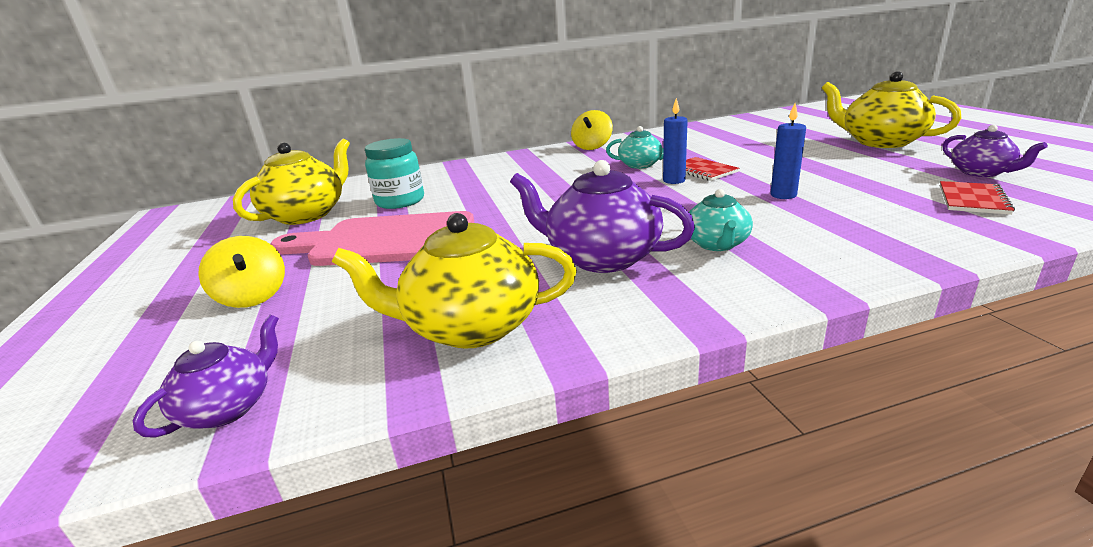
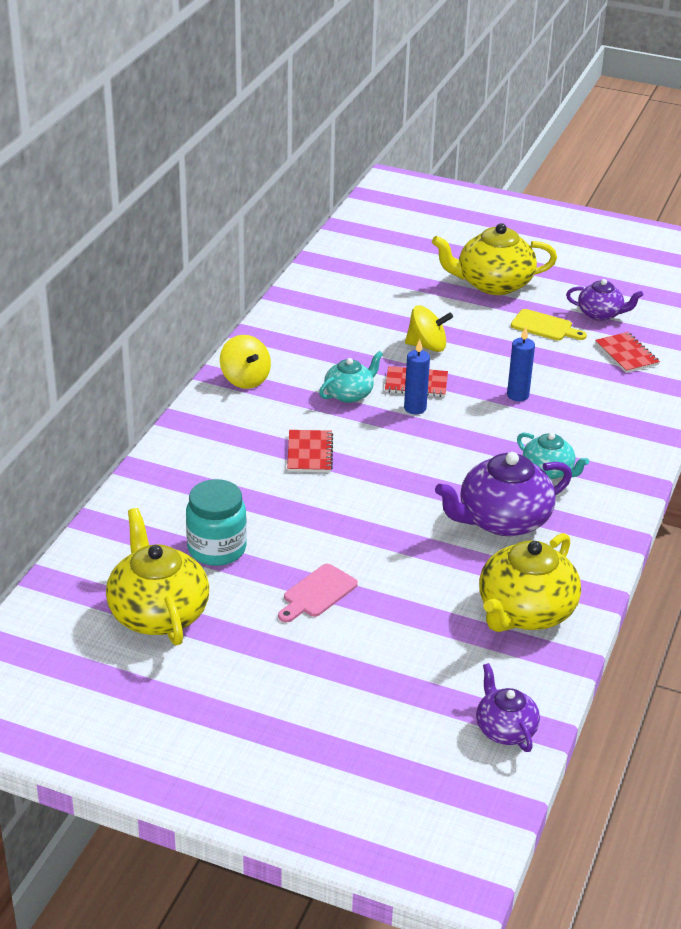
camera: 55 degrees left, 10 degrees up
yellow spinning top [198,236,285,308] -> yellow spinning top moved to [405,305,453,352]
pink cutting board [270,211,474,266] -> pink cutting board [278,564,358,623], size x0.45
none -> red notebook [287,430,333,472]
none -> yellow cutting board [511,309,587,341]

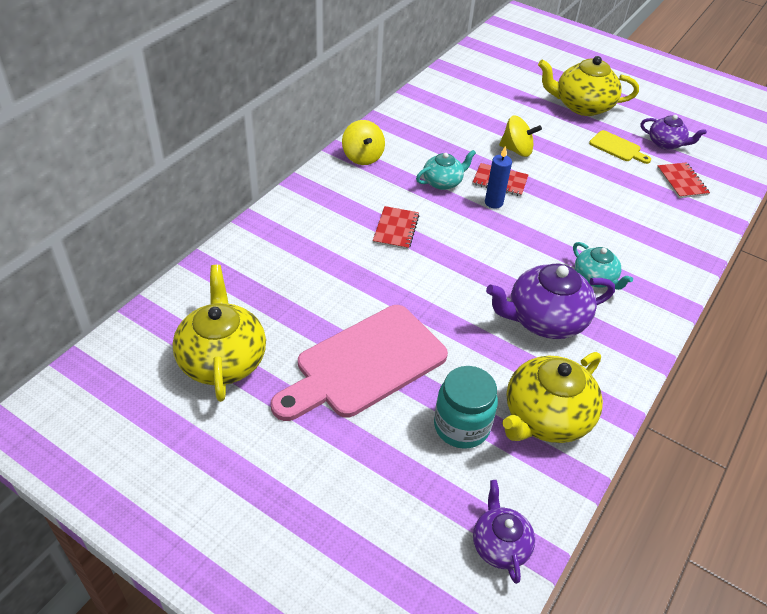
camera: 10 degrees right, 10 degrees up
turquoise jar [186,479,247,566] -> turquoise jar moved to [434,366,498,449]
pink cutting board [278,564,358,623] -> pink cutting board [271,305,448,421], size x2.21
blue candle [507,327,535,401] -> none

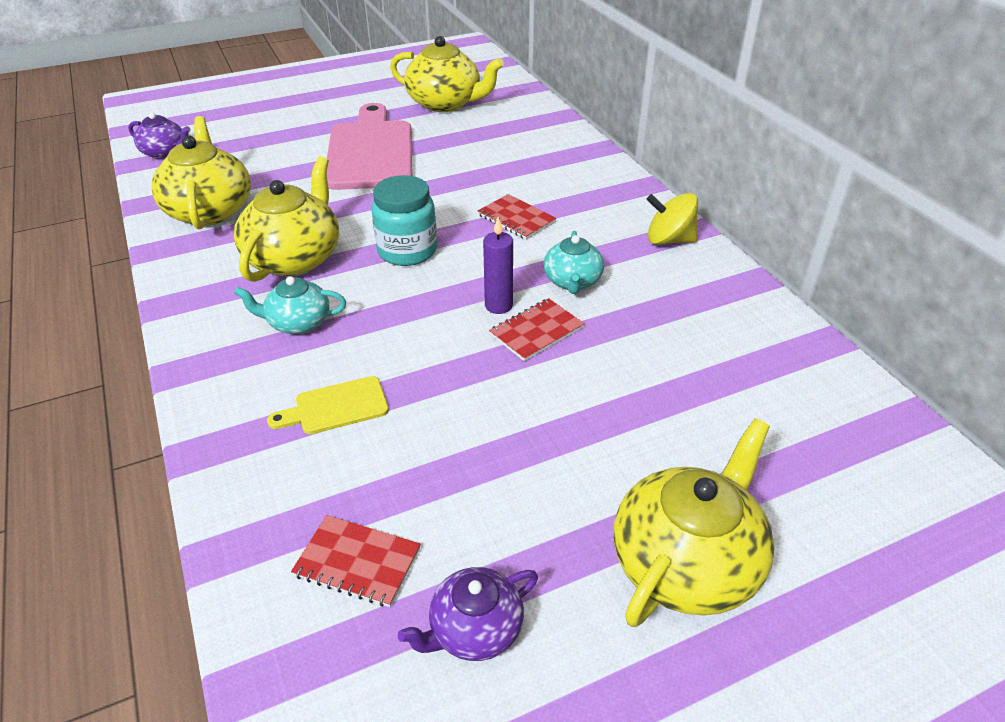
camera: 125 degrees right, 5 degrees down
turquoise jar [434,366,498,449] -> turquoise jar moved to [371,175,437,266]
blue candle [485,146,512,209] -> purple candle [483,217,513,314]
purple teapot [486,264,615,339] -> yellow teapot [234,156,339,282]
yellow spinning top [499,115,542,157] -> none
yellow cutting board [589,130,651,164] -> yellow cutting board moved to [267,376,389,434]

